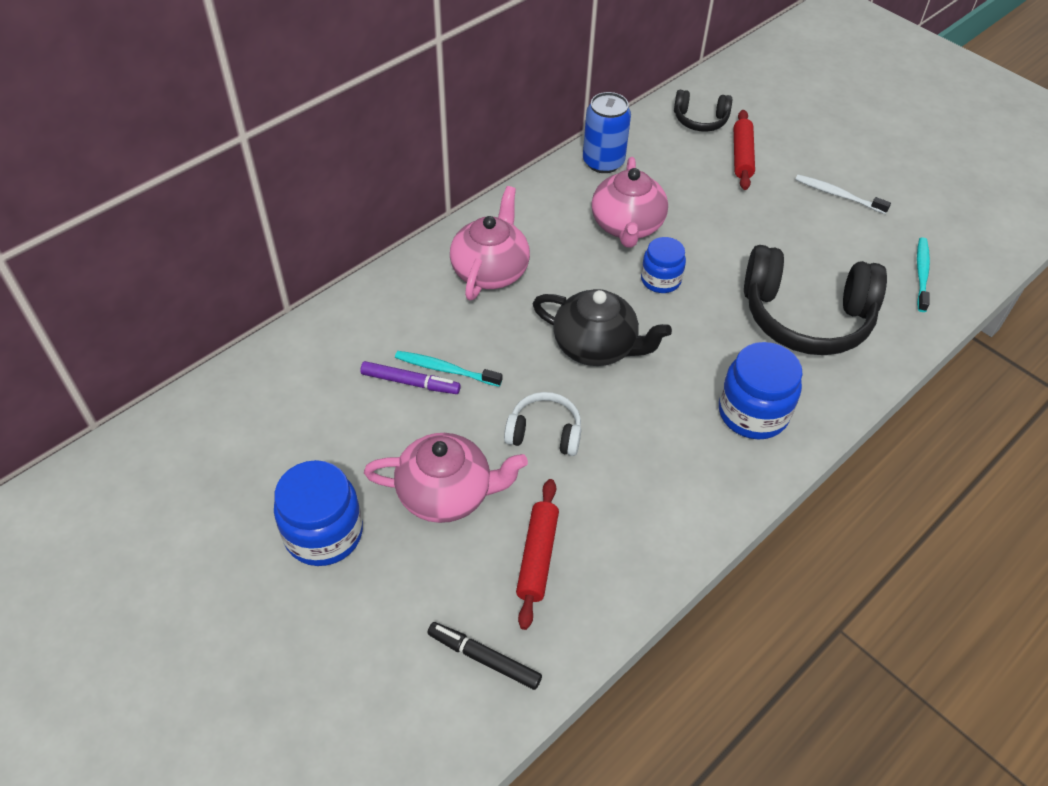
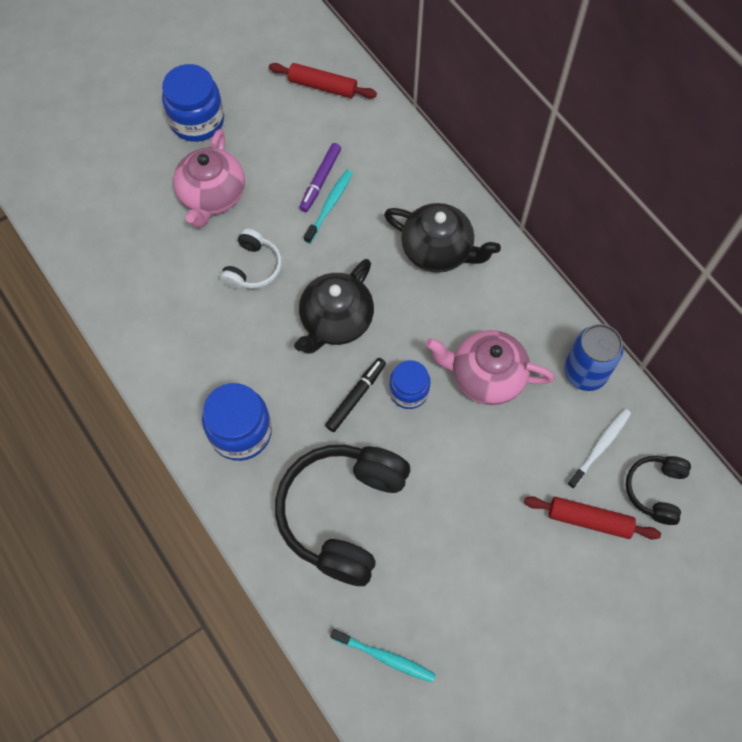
camera: 100 degrees right, 15 degrees up
black marker [427,622,542,690] -> black marker moved to [325,358,386,432]
pink teapot [450,186,530,300] -> black teapot [384,203,501,273]
red rolling pin [516,479,559,630] -> red rolling pin moved to [269,63,377,98]
white toothbrush [795,175,891,214] -> white toothbrush moved to [567,409,631,489]

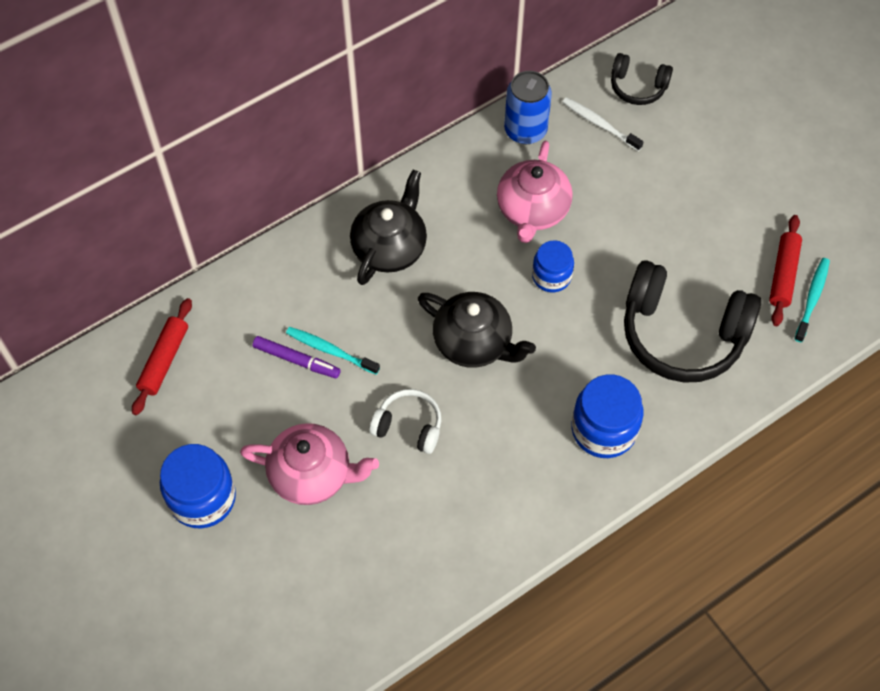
camera: 90 degrees left, 5 degrees down
black marker [325,358,386,432] -> none
red rolling pin [524,496,661,540] -> red rolling pin moved to [769,215,802,326]

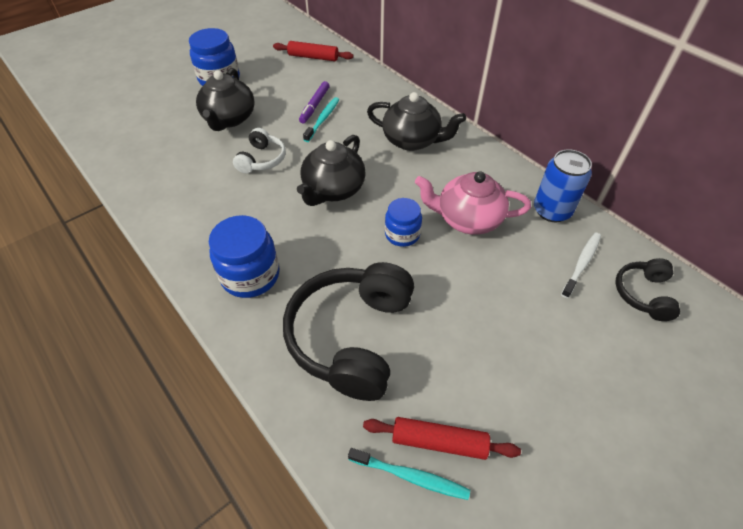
camera: 85 degrees right, 10 degrees down
pink teapot [240,423,379,505] -> black teapot [196,68,255,131]

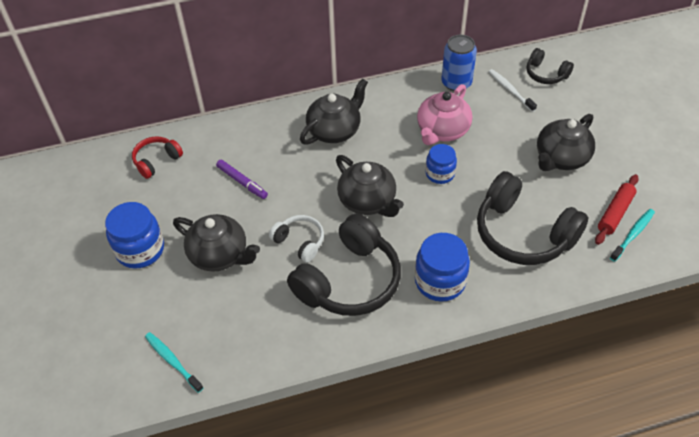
camera: 65 degrees left, 0 degrees up
red rolling pin [273,41,353,61] -> red headphones [132,136,183,179]
turquoise toothbrush [303,97,340,142] -> turquoise toothbrush moved to [145,332,203,393]
none -> black headphones [287,214,401,316]
none -> black teapot [537,114,595,171]

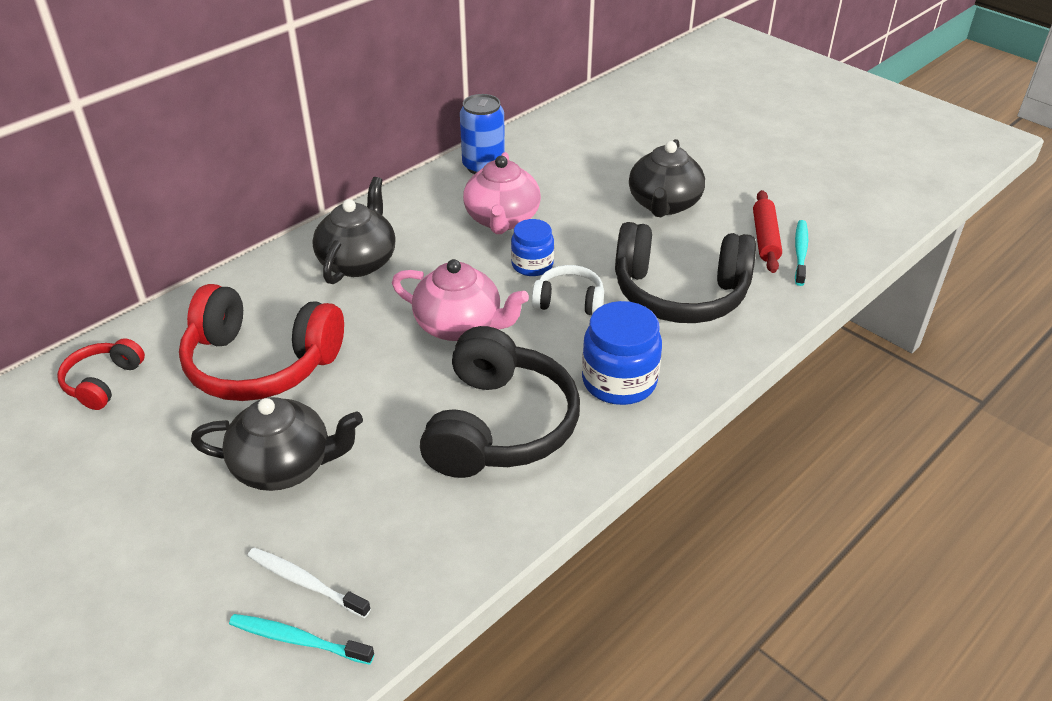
camera: 30 degrees left, 10 degrees down
blue jar [105,202,164,269] -> none
purple marker [216,160,268,199] -> red headphones [179,284,344,401]
white headphones [269,215,324,263] -> white headphones moved to [532,265,604,315]
black teapot [336,155,404,217] -> pink teapot [392,259,529,341]
white toothbrush [489,69,537,112] -> white toothbrush moved to [247,548,371,618]
black headphones [526,48,574,84] -> none

